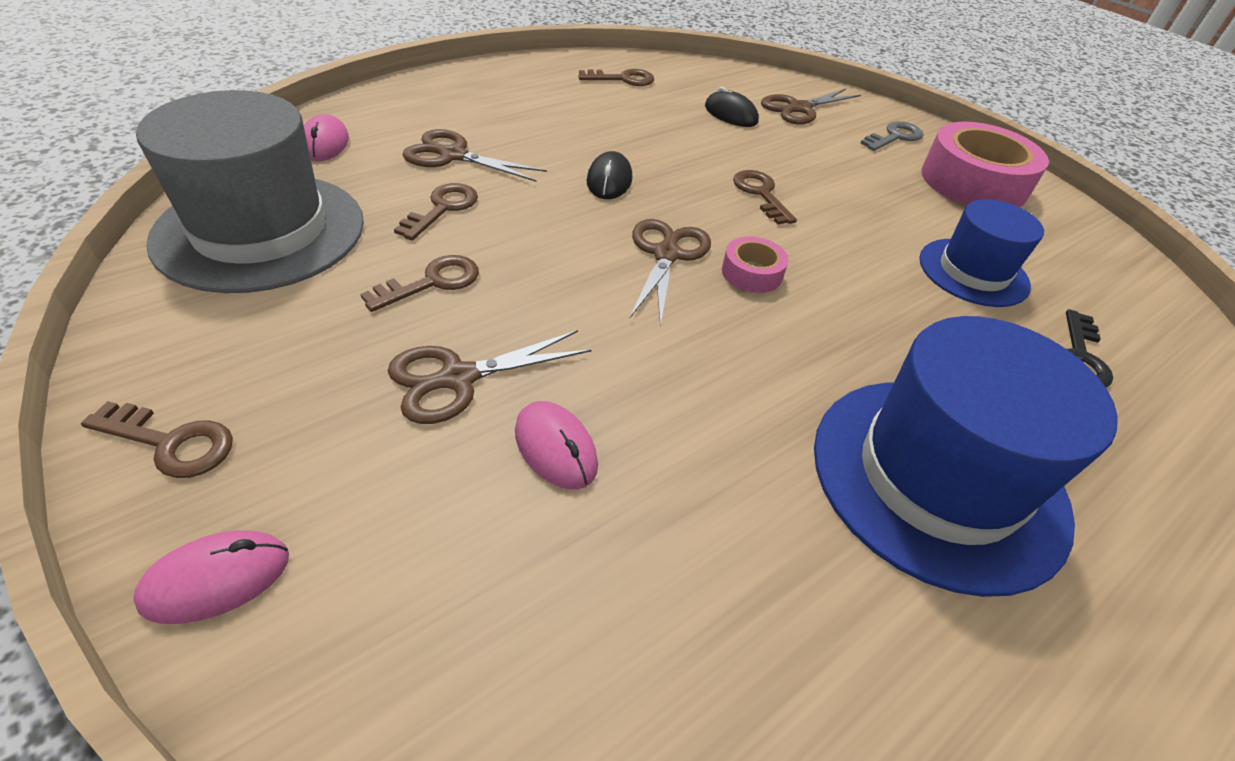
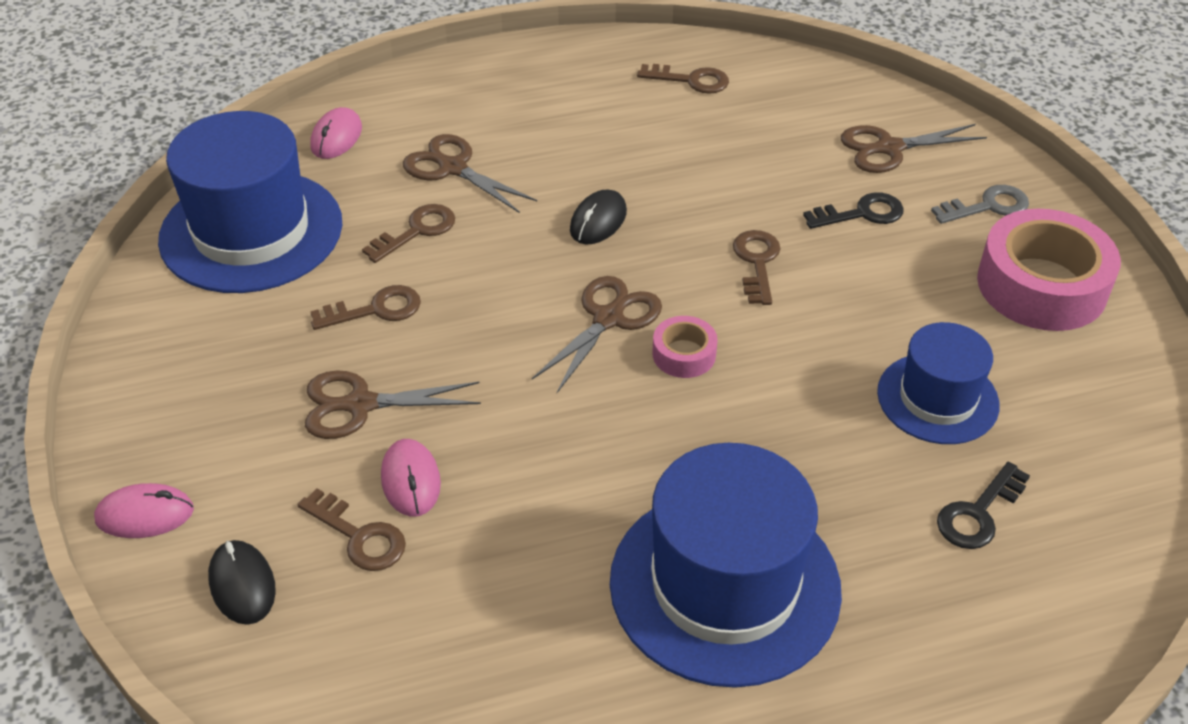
camera: 25 degrees right, 0 degrees up
brown key [81,401,233,478] -> brown key moved to [297,488,406,571]
grey hat [136,90,364,293] -> blue hat [158,111,342,293]
black mouse [705,87,759,127] -> black mouse moved to [208,540,276,625]
none -> black key [803,192,904,229]

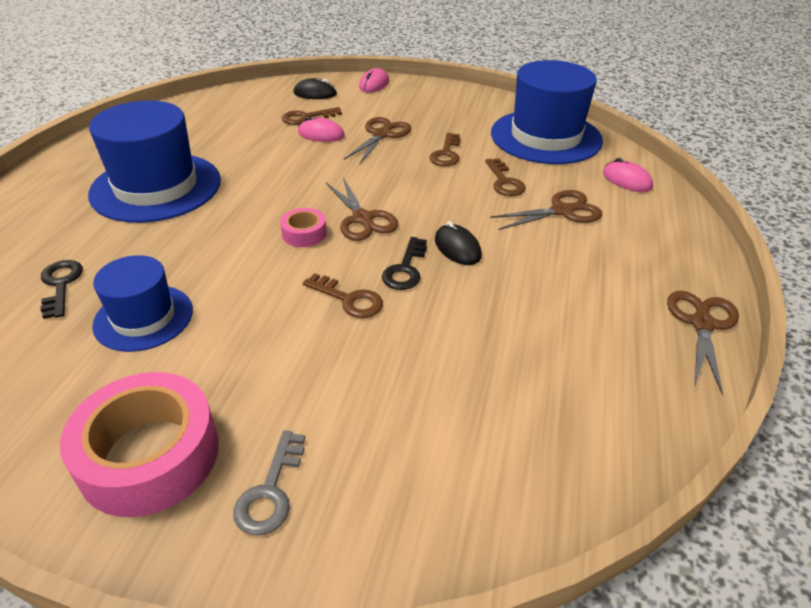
camera: 120 degrees right, 5 degrees down
brown key [637,64,729,94] -> none
black key [803,192,904,229] -> black key moved to [382,237,427,290]
brown scissors [841,124,987,173] -> brown scissors moved to [667,291,739,395]

